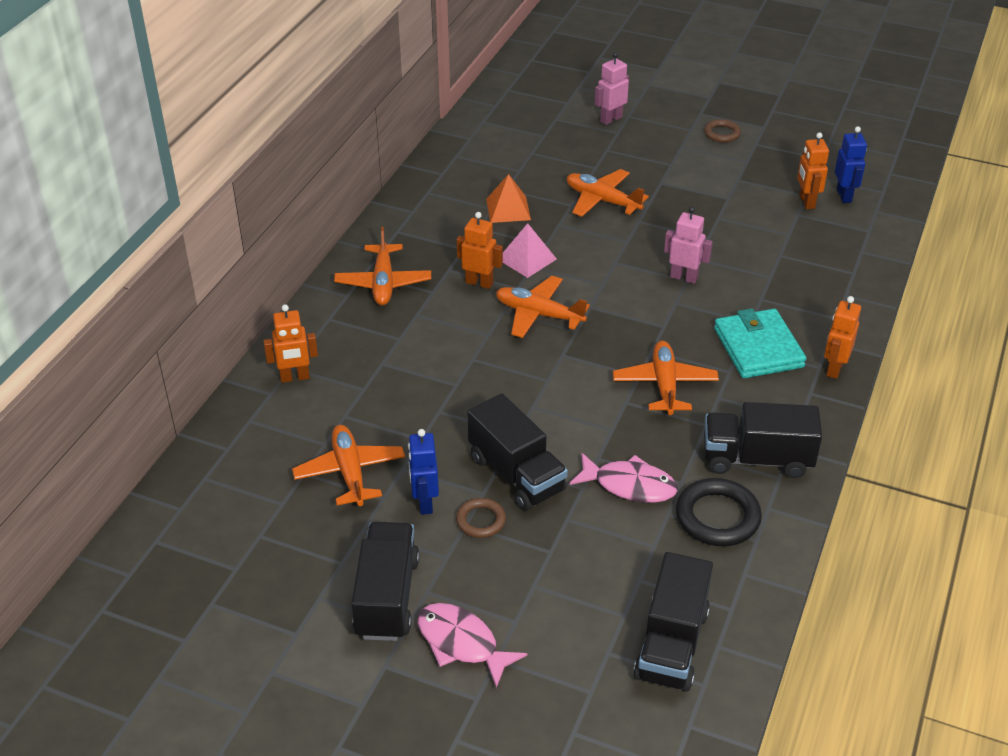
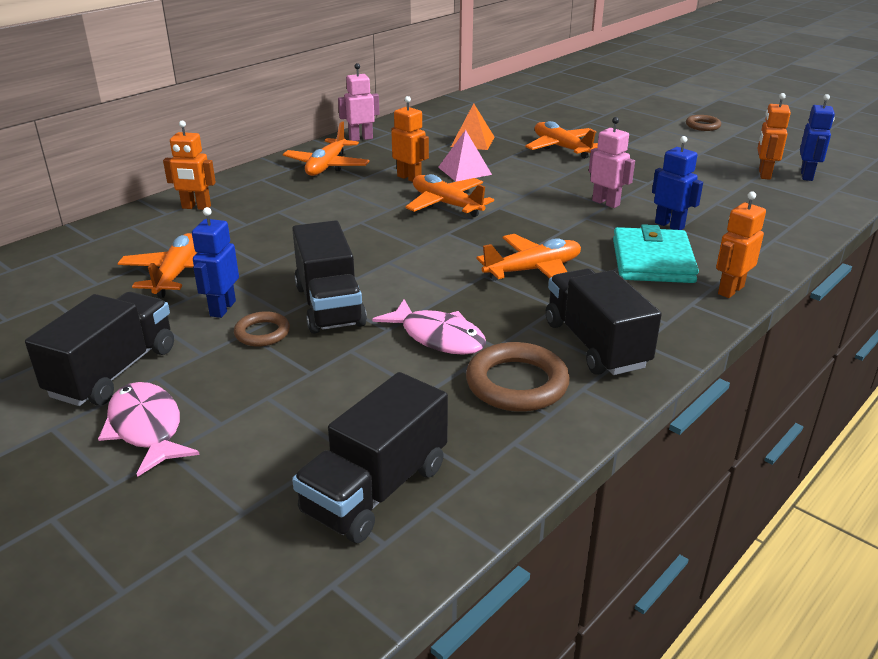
camera: 20 degrees right, 10 degrees down
pink robot [595,52,629,125] -> pink robot moved to [338,63,379,141]
orange plane [613,341,719,415] -> orange plane turned 45 degrees clockwise [476,234,581,281]
black ring [676,478,762,546] -> brown ring [466,342,570,412]
black truck [704,402,822,478] -> black truck turned 45 degrees clockwise [546,268,662,375]
none -> blue robot [652,136,703,230]

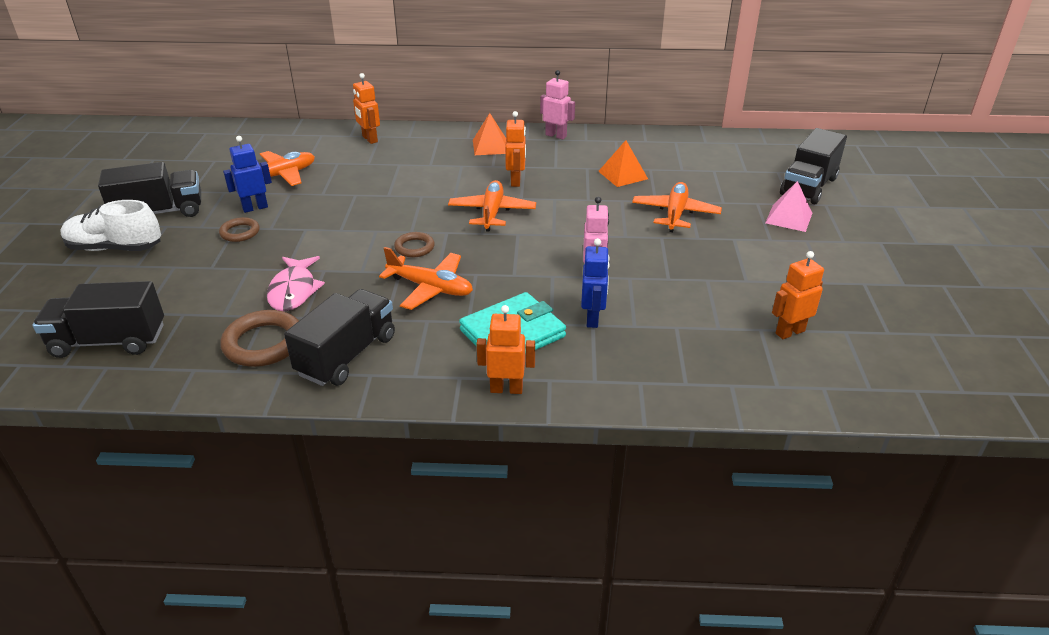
camera: 50 degrees right, 5 degrees up
pink fish [98,382,200,477] -> white shoe [60,200,161,251]
orange plane [283,122,370,176] -> orange pyramid [473,113,506,155]
black truck [292,220,367,334] -> black truck moved to [780,128,847,204]
pink pyramid [438,130,492,182] -> pink pyramid moved to [765,181,812,232]
brown ring [686,115,721,131] -> brown ring moved to [394,232,435,257]
blue robot [800,94,835,181] -> none

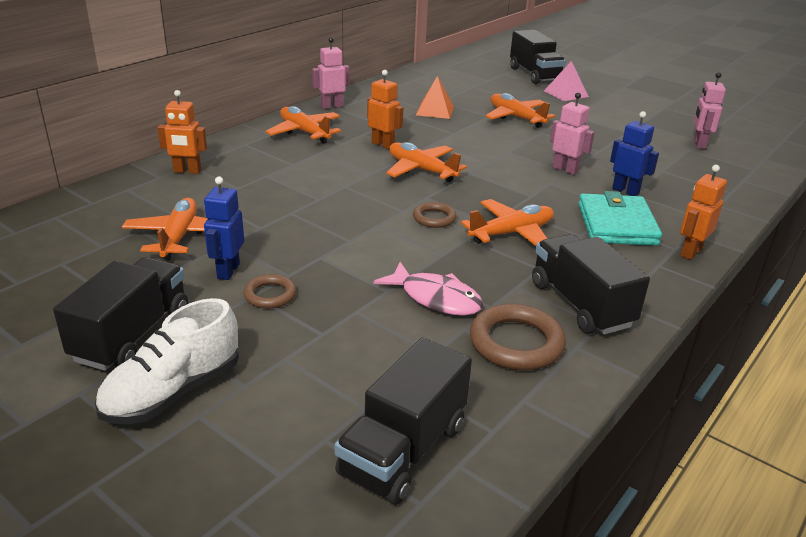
camera: 55 degrees left, 5 degrees down
orange pyramid [473,113,506,155] -> orange plane [265,106,341,144]
orange robot [772,251,824,339] -> pink robot [693,72,726,149]

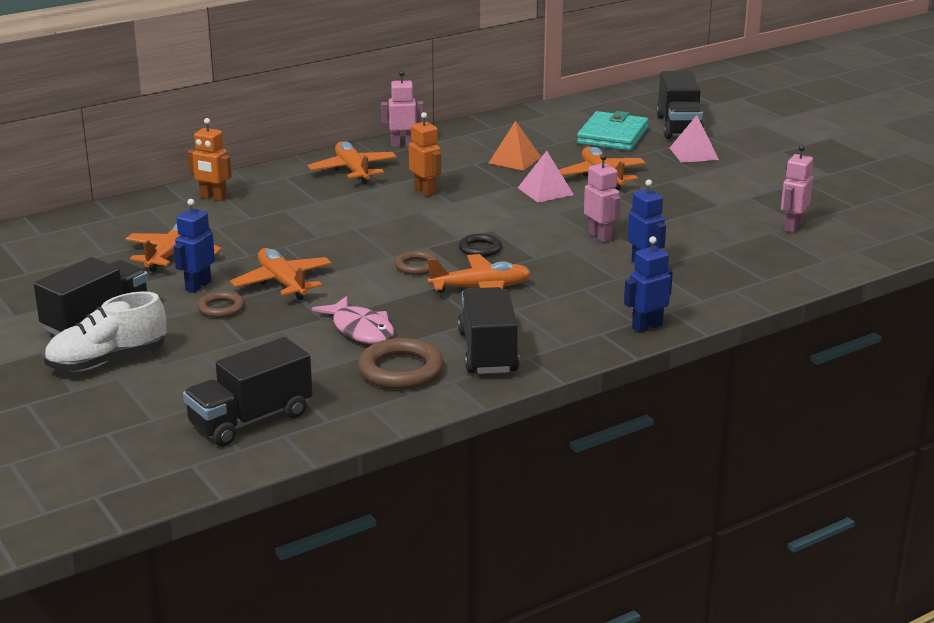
camera: 20 degrees right, 5 degrees down
orange plane [386,142,467,182] -> orange plane moved to [230,248,332,300]
turquoise wallet [578,191,662,246] -> turquoise wallet moved to [577,111,649,151]
orange robot [680,165,727,260] -> blue robot [624,236,673,333]
none -> black ring [459,234,502,257]
none -> pink pyramid [518,151,574,203]

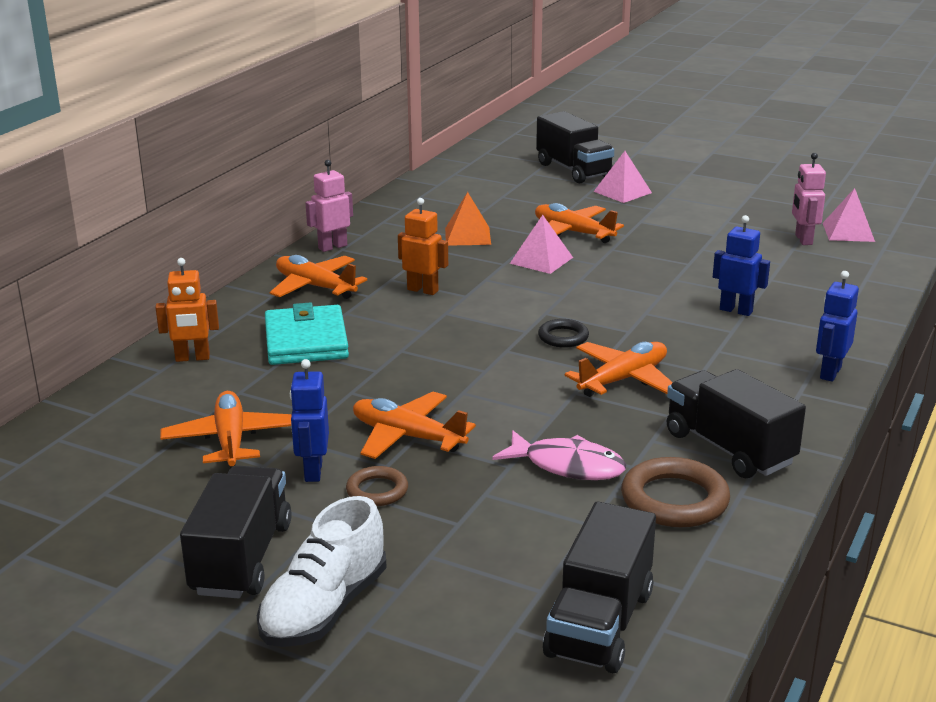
camera: 30 degrees left, 0 degrees up
brown ring [395,251,439,275] -> none
turquoise wallet [577,111,649,151] -> turquoise wallet moved to [265,302,349,365]
pink robot [584,154,621,243] -> none
none -> pink pyramid [823,188,875,242]

